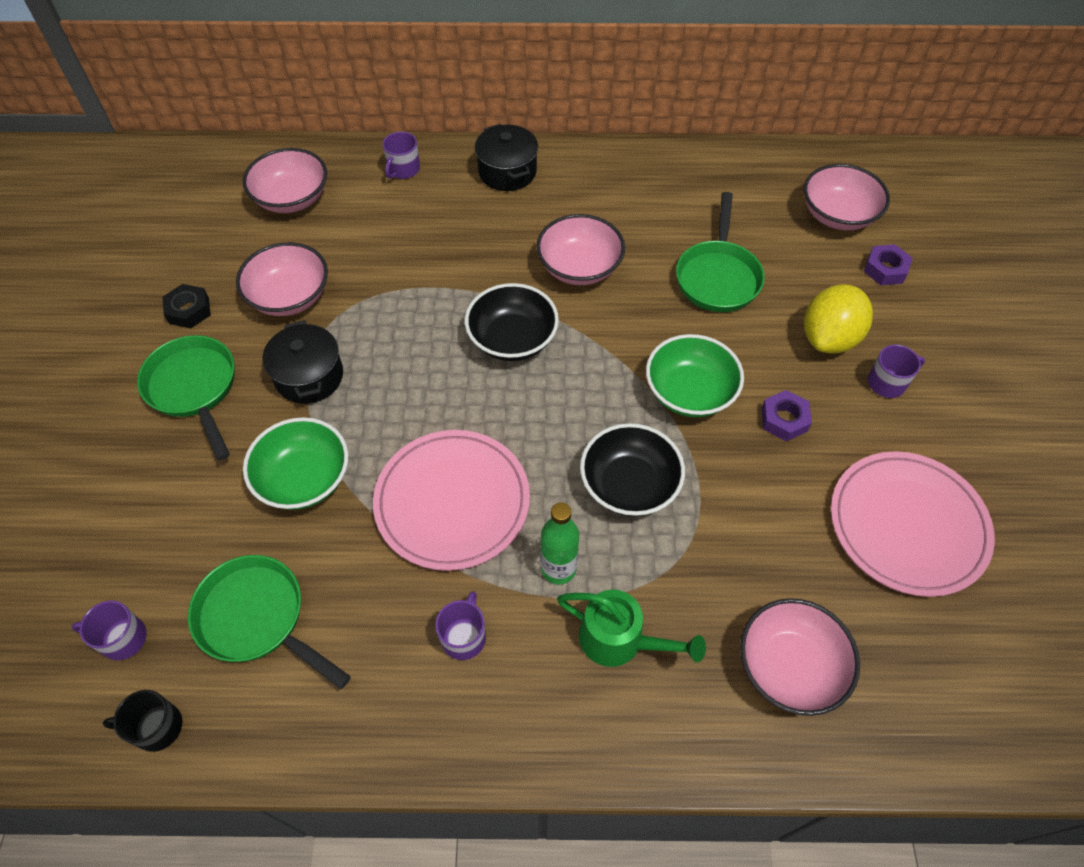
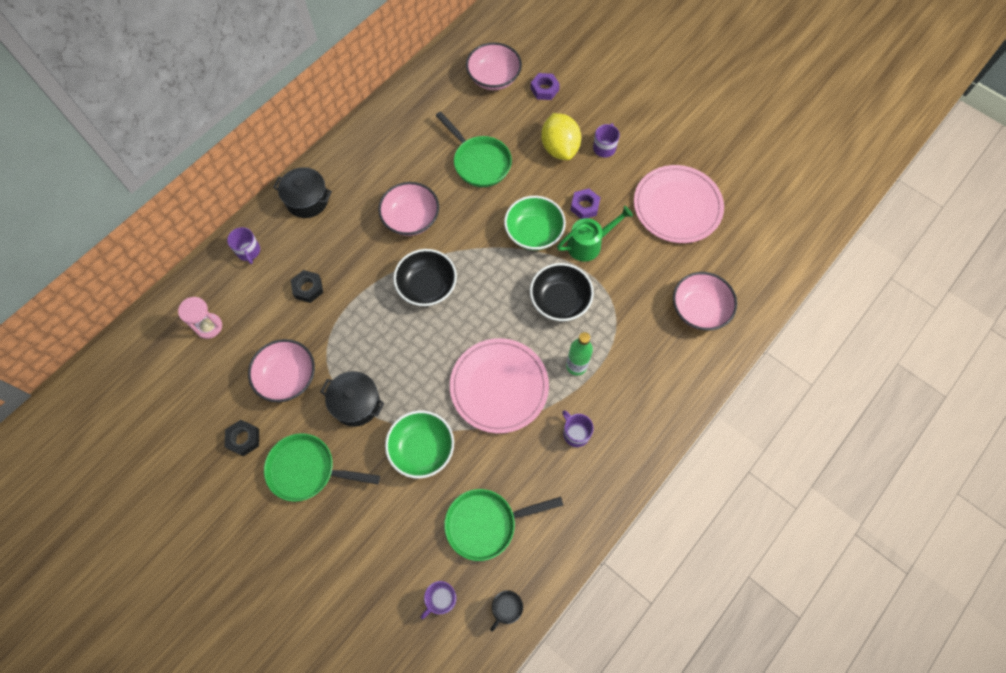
camera: 50 degrees left, 10 degrees up
pink bowl [243,148,327,213] -> pink hourglass [178,297,222,339]
green watering can [557,589,706,667] -> green watering can moved to [557,206,633,262]
none -> black nut [291,270,323,303]

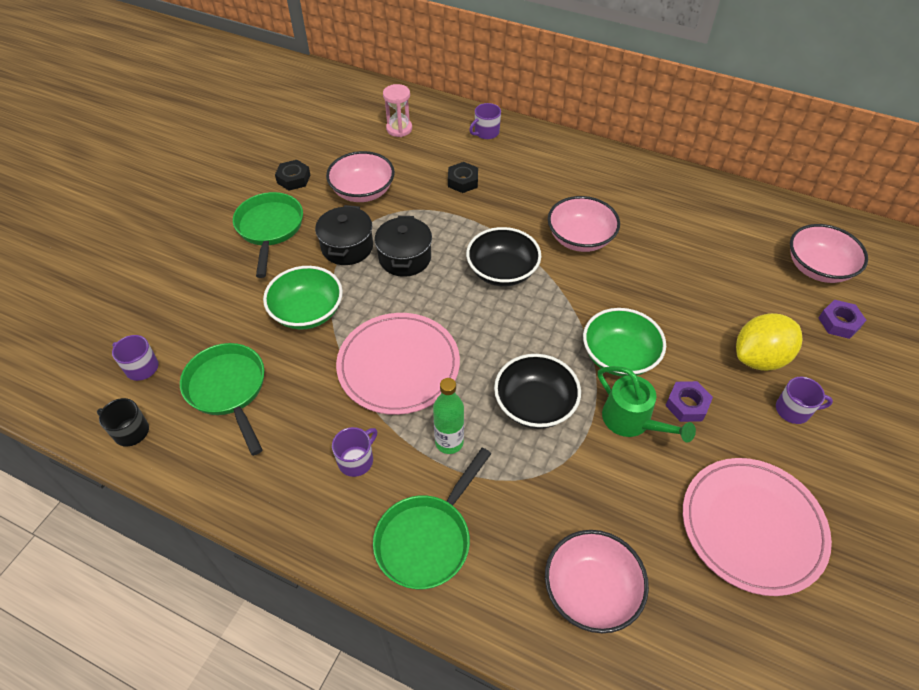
camera: 75 degrees right, 15 degrees down
black pot [273,167,332,218] -> black pot moved to [375,216,432,277]
green pan [435,111,512,187] -> green pan moved to [373,447,491,589]

